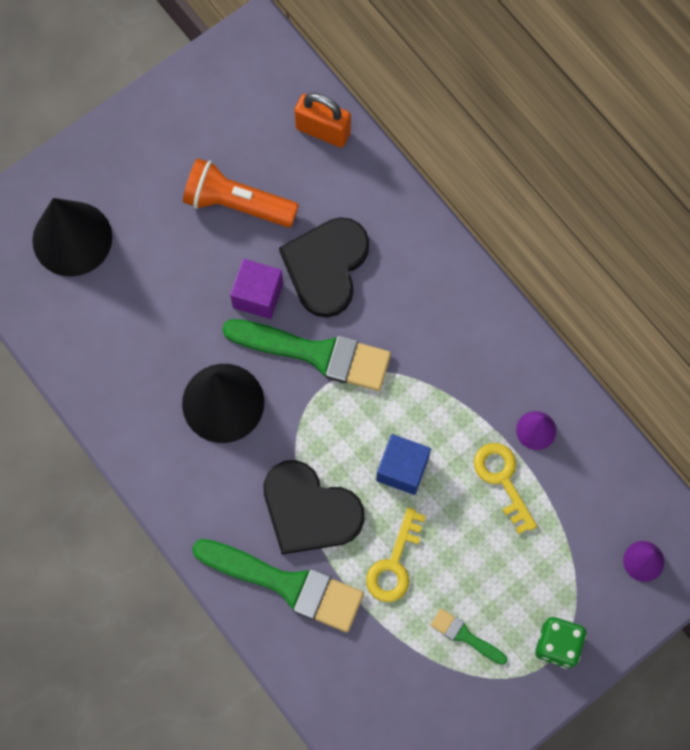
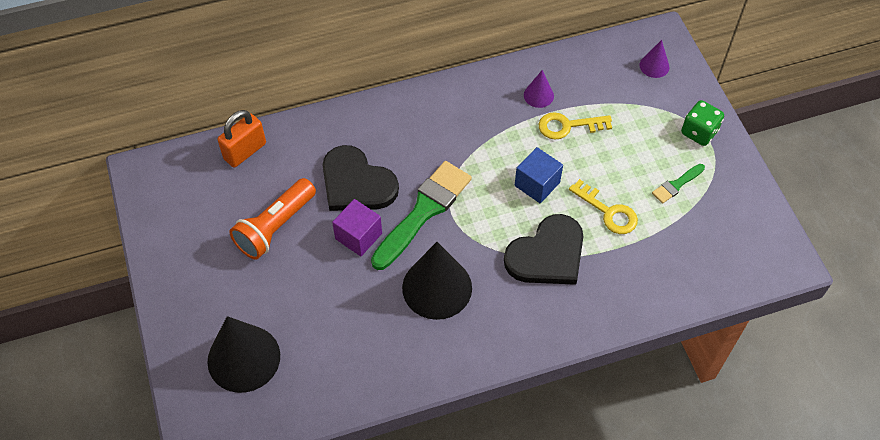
camera: 70 degrees left, 15 degrees down
green brush [192,539,364,632] -> none

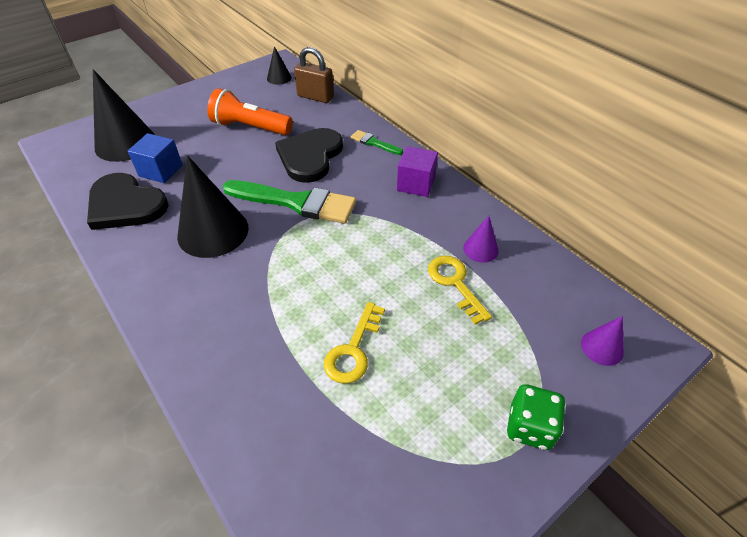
camera: 70 degrees right, 10 degrees down
orange padlock [218,110,266,168] -> brown padlock [294,47,334,103]
purple cube [332,199,382,256] -> purple cube moved to [397,146,438,197]
black heart [504,214,583,285] -> black heart moved to [87,173,169,230]
blue cube [515,147,563,203] -> blue cube moved to [128,133,183,183]
green brush [652,164,705,204] -> green brush moved to [351,130,403,155]
none -> black cone [267,46,292,85]

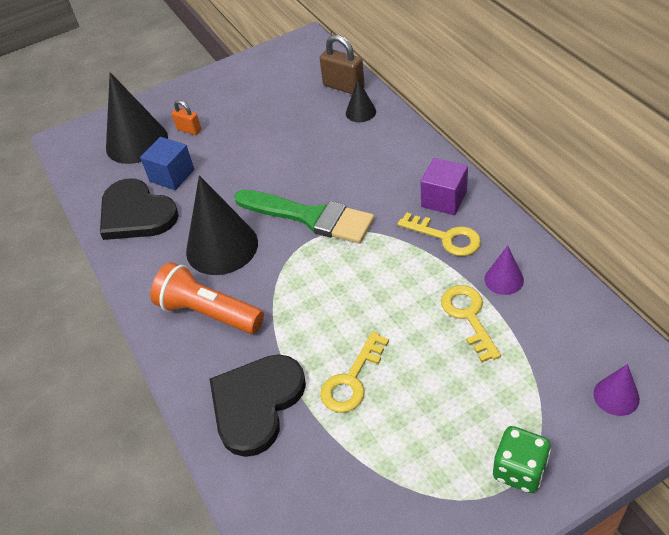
camera: 15 degrees right, 0 degrees up
orange flashlight [207,88,293,135] -> orange flashlight moved to [150,262,264,334]
black cone [267,46,292,85] -> black cone moved to [346,79,376,122]
black heart [275,128,343,183] -> black heart moved to [209,354,306,457]
green brush [351,130,403,155] -> none
none -> orange padlock [172,100,201,135]
none -> yellow key [398,212,481,256]

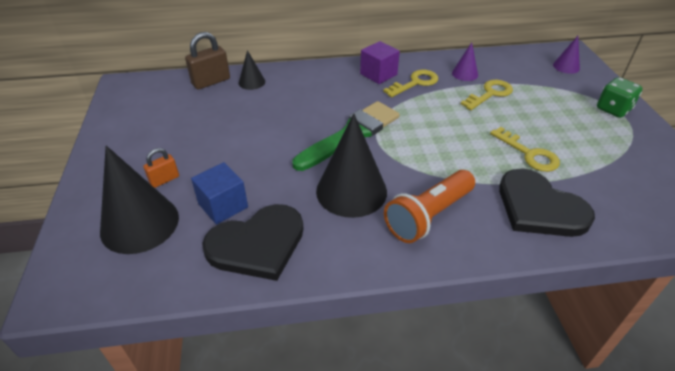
camera: 75 degrees left, 5 degrees down
yellow key [441,285,501,362] -> yellow key turned 135 degrees clockwise [461,80,513,110]

